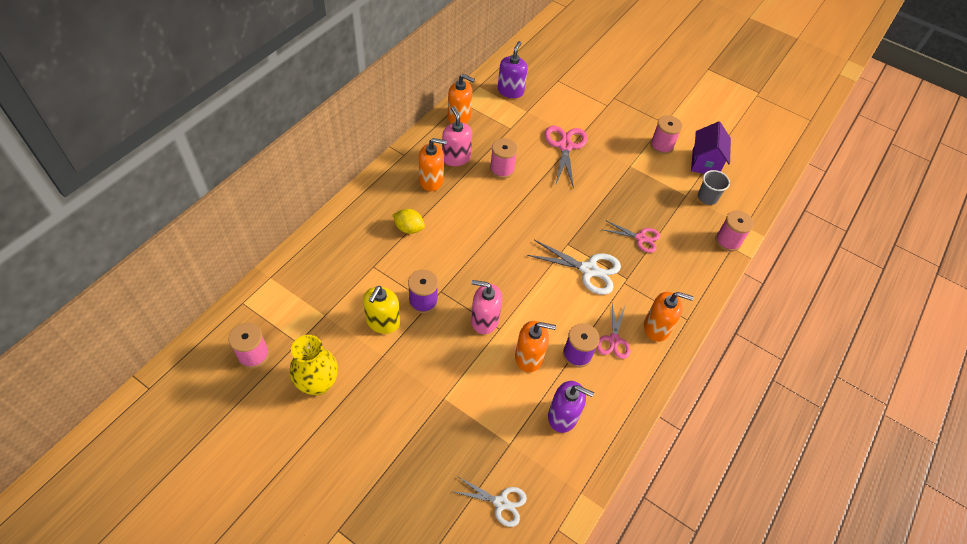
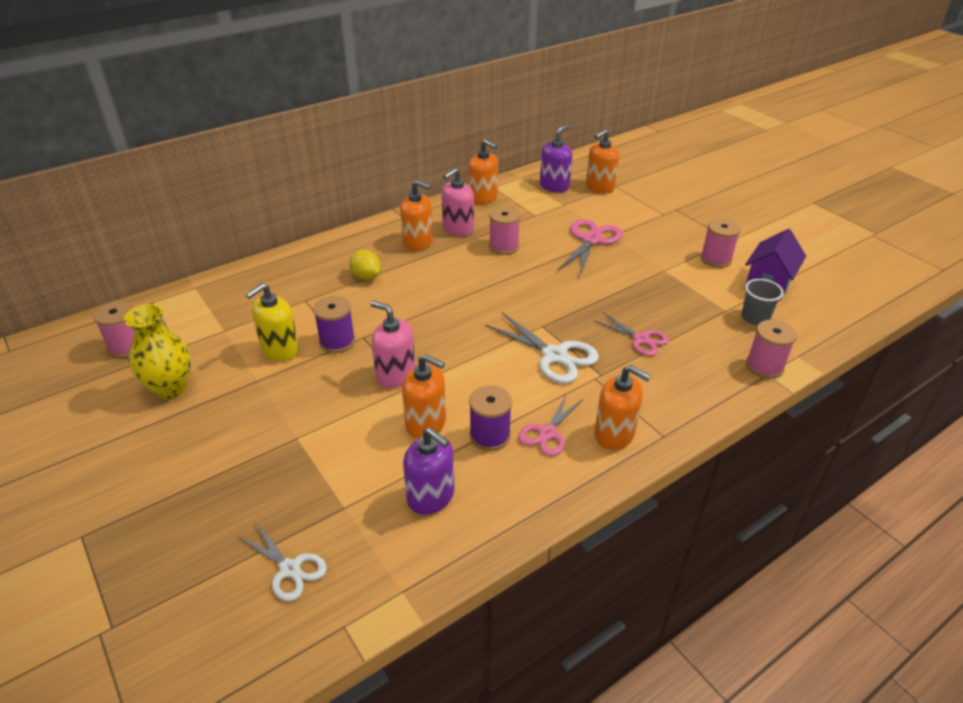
camera: 25 degrees right, 15 degrees down
pink soap dispenser [442,107,472,166] -> pink soap dispenser turned 135 degrees counterclockwise [442,168,474,236]
none -> orange soap dispenser [586,129,619,193]

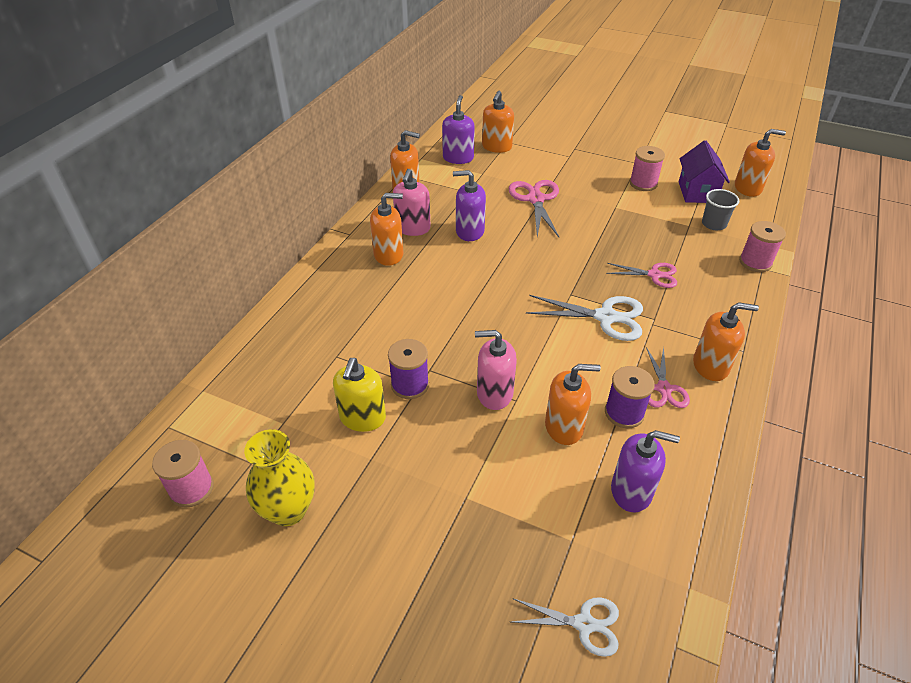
camera: 30 degrees left, 5 degrees up
yellow lemon [349,250,381,280] -> none
pink spool [489,206,520,255] -> purple soap dispenser [453,170,486,241]
none -> orange soap dispenser [735,129,786,197]

